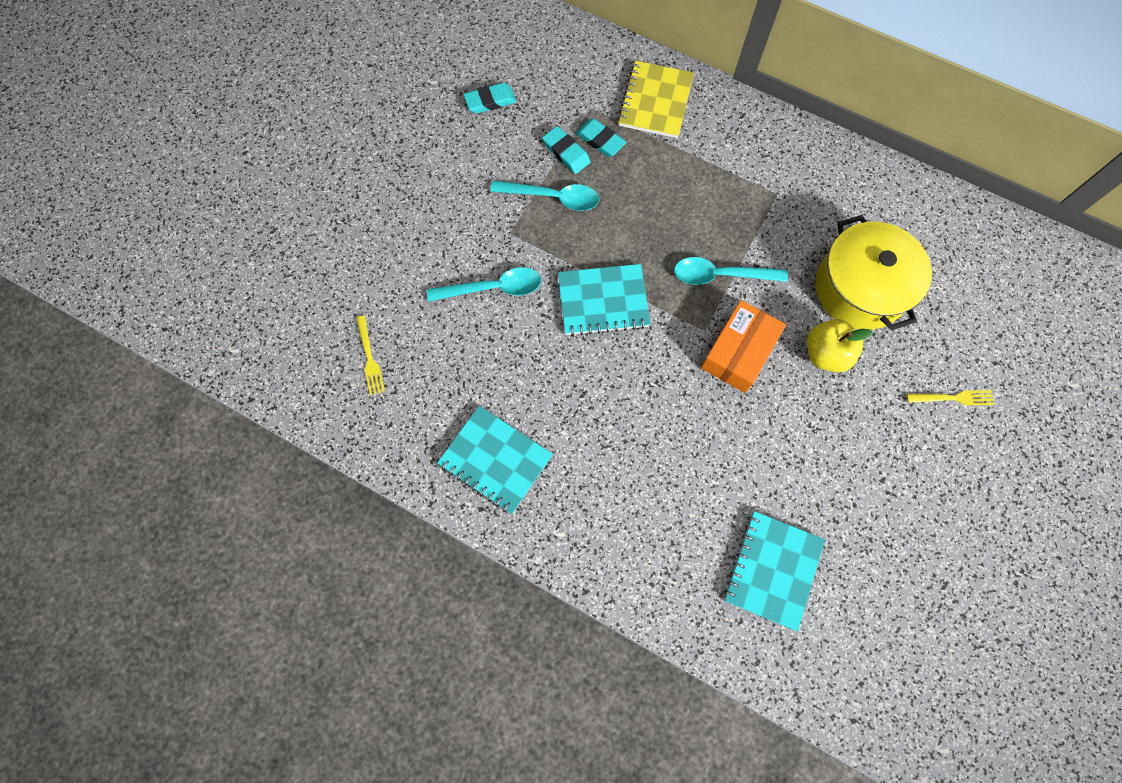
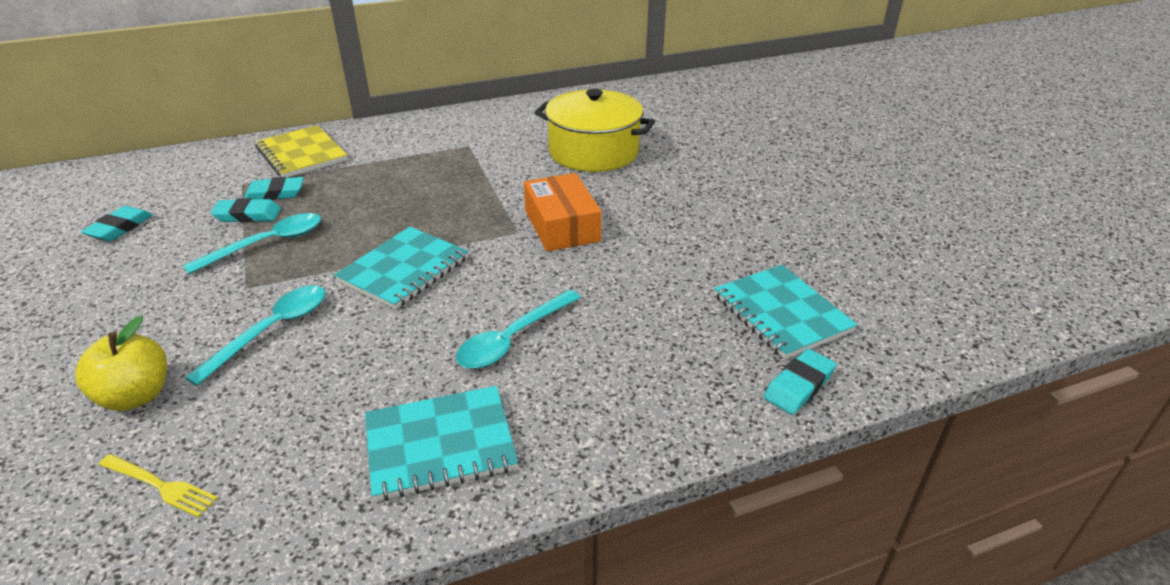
camera: 50 degrees left, 35 degrees down
turquoise spoon [674,257,788,285] -> turquoise spoon moved to [456,290,581,369]
yellow apple [807,319,872,372] -> yellow apple moved to [75,316,167,411]
yellow fork [907,390,994,405] -> none
none -> turquoise eraser [764,349,836,415]

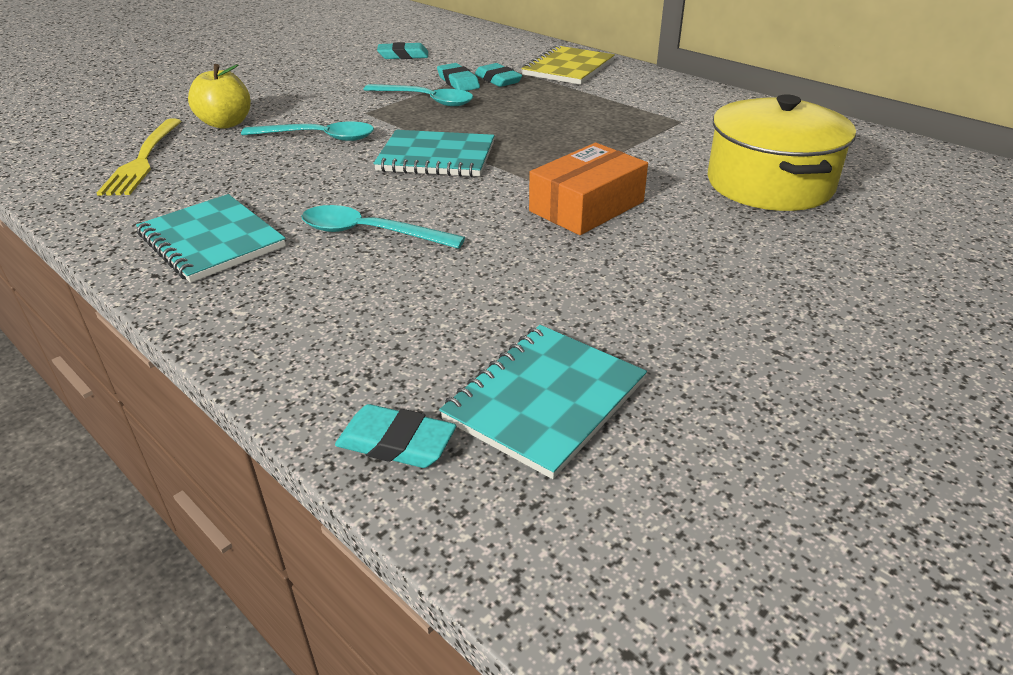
camera: 65 degrees right, 0 degrees up
yellow fork [99,454,218,518] -> yellow fork [97,119,181,196], size x1.67

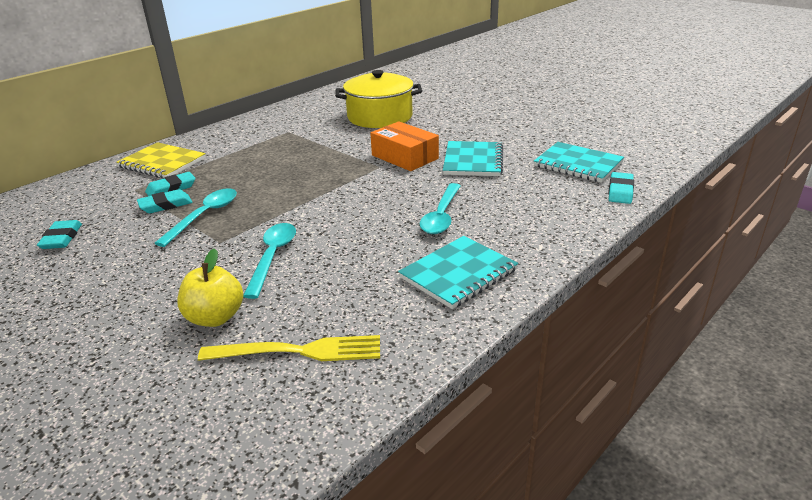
camera: 90 degrees left, 5 degrees down
turquoise notebook [373,130,495,177] -> turquoise notebook moved to [443,141,503,176]

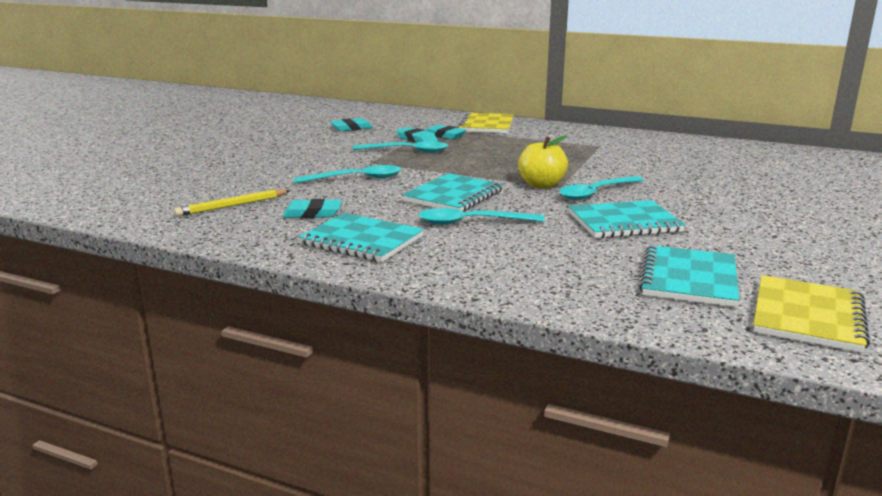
camera: 70 degrees right, 10 degrees down
yellow apple [177,248,243,327] -> yellow apple moved to [518,135,568,189]
yellow fork [198,335,380,361] -> yellow pencil [174,189,290,216]
yellow pot [335,70,422,128] -> none
orange box [370,121,439,171] -> turquoise spoon [559,176,644,200]
turquoise eraser [608,172,634,204] -> turquoise eraser moved to [282,199,342,218]
none -> turquoise notebook [402,173,503,212]
none -> yellow notebook [753,275,870,353]

